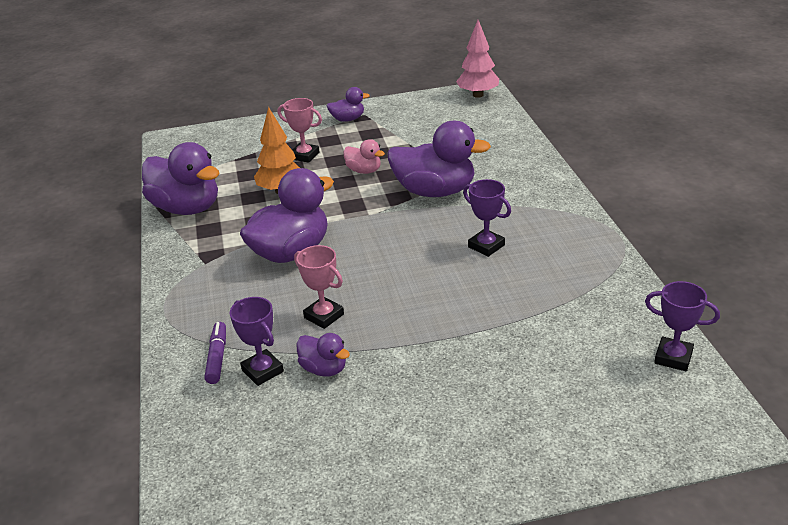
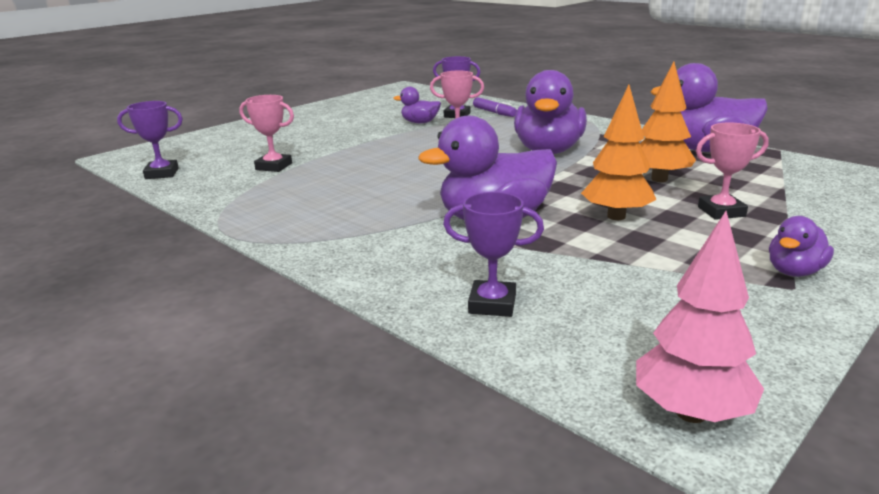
camera: 145 degrees right, 10 degrees down
pink duck [343,139,385,174] -> orange tree [581,85,656,220]
purple trophy [463,179,511,257] -> purple trophy moved to [443,192,544,317]
none -> pink trophy [239,95,294,172]

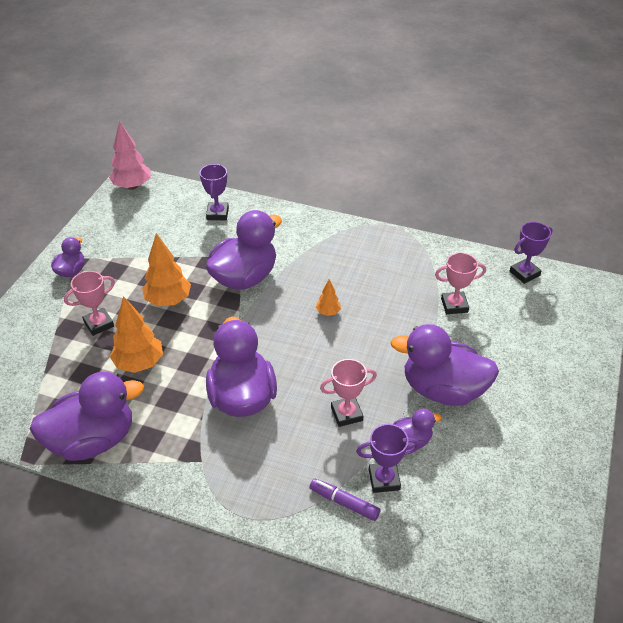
camera: 155 degrees right, 20 degrees up
purple trophy [443,192,544,317] -> purple trophy turned 75 degrees counterclockwise [200,164,229,220]
none -> orange tree [316,279,341,316]
none -> purple duck [390,324,499,406]

